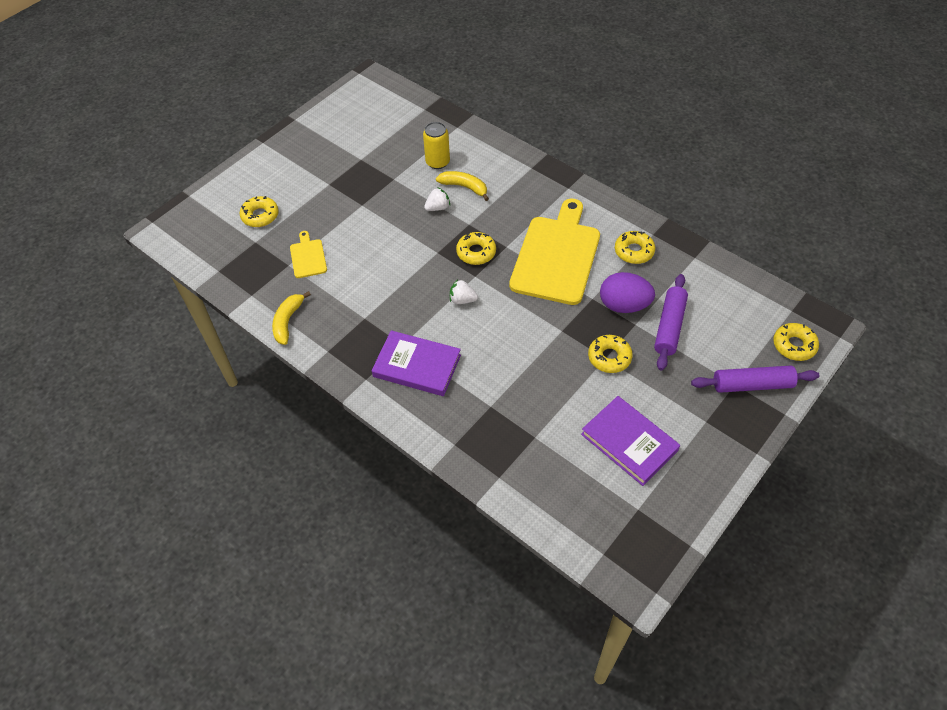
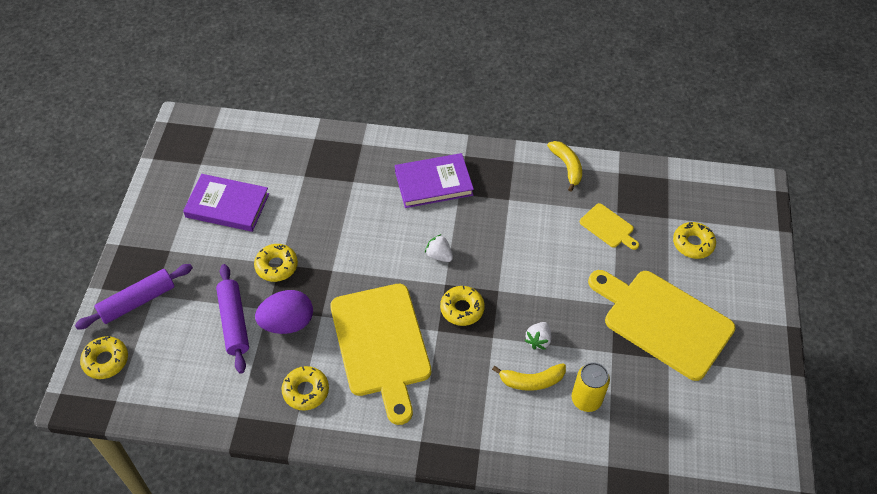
camera: 145 degrees right, 0 degrees up
white strawberry [450,279,478,304] -> white strawberry turned 120 degrees counterclockwise [425,234,453,262]
none -> yellow cutting board [588,270,736,381]

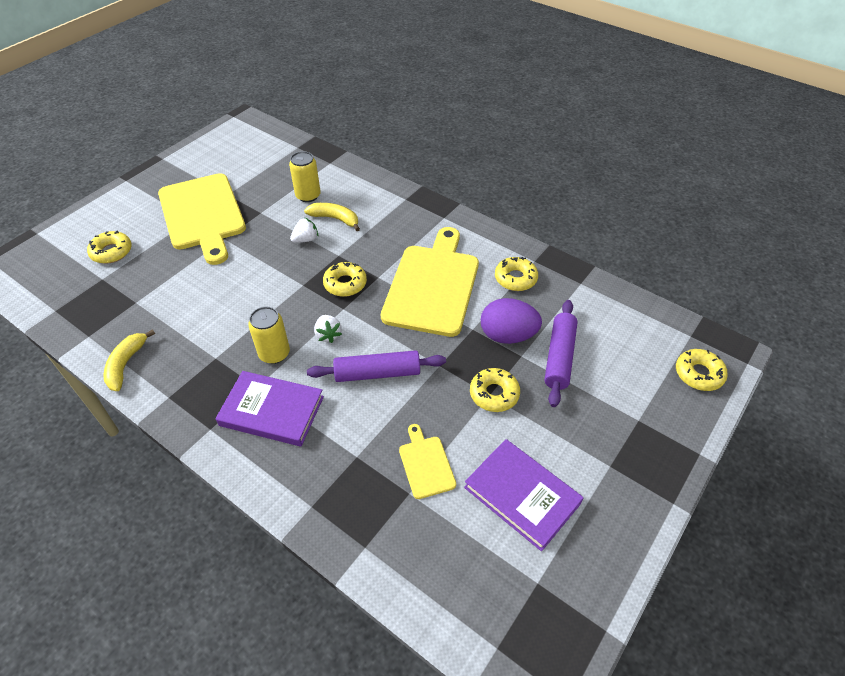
camera: 150 degrees left, 5 degrees down
purple rolling pin [75,264,193,330] -> purple rolling pin moved to [307,350,446,382]
yellow cutting board [580,203,639,250] -> yellow cutting board moved to [399,424,456,499]
none -> yellow can [248,307,290,364]

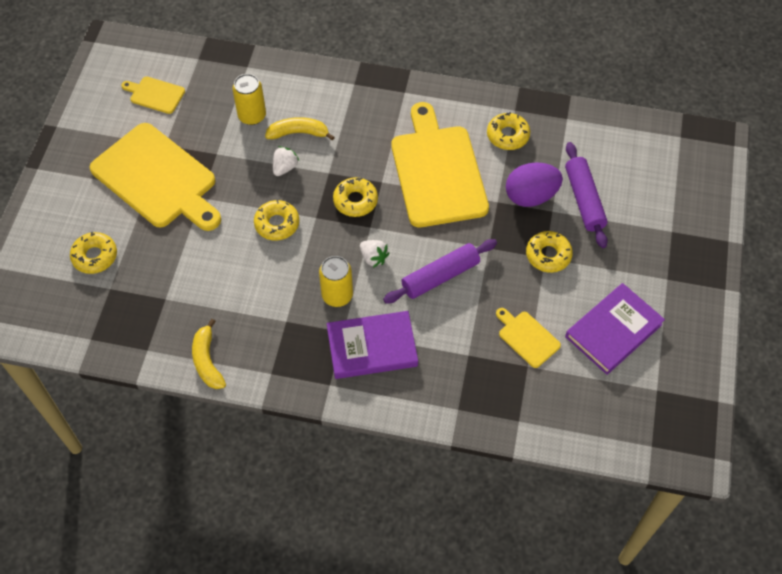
camera: 25 degrees left, 10 degrees up
purple book [464,439,584,551] -> purple book turned 60 degrees counterclockwise [565,283,665,375]
yellow donut [676,349,728,391] -> yellow donut moved to [254,200,299,241]
none -> yellow cutting board [121,76,185,114]

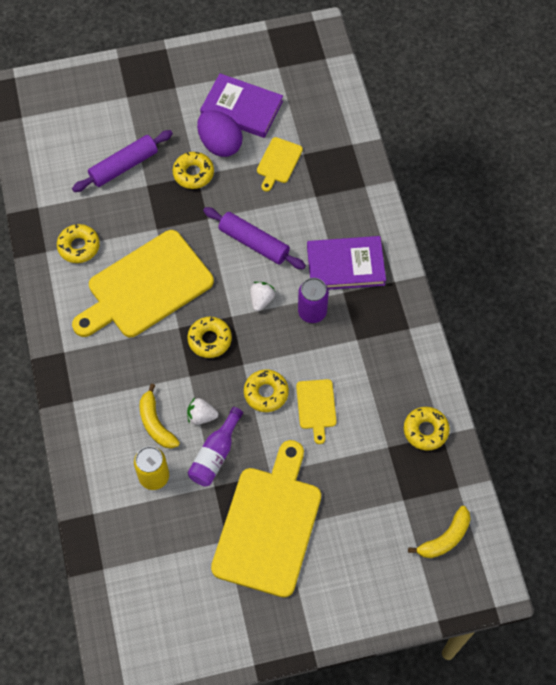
camera: 115 degrees left, 5 degrees up
yellow donut [70,232,117,274] -> yellow donut moved to [404,407,450,451]
yellow cutting board [121,76,185,114] -> yellow cutting board moved to [296,379,337,444]
yellow banana [192,319,226,389] -> yellow banana moved to [408,506,470,558]
yellow can [319,256,353,307] -> purple can [298,278,329,323]
purple book [327,311,418,379] -> purple book turned 60 degrees counterclockwise [307,236,386,290]
purple egg [506,162,563,207] -> purple egg moved to [197,110,243,157]
none -> purple bottle [187,407,243,486]

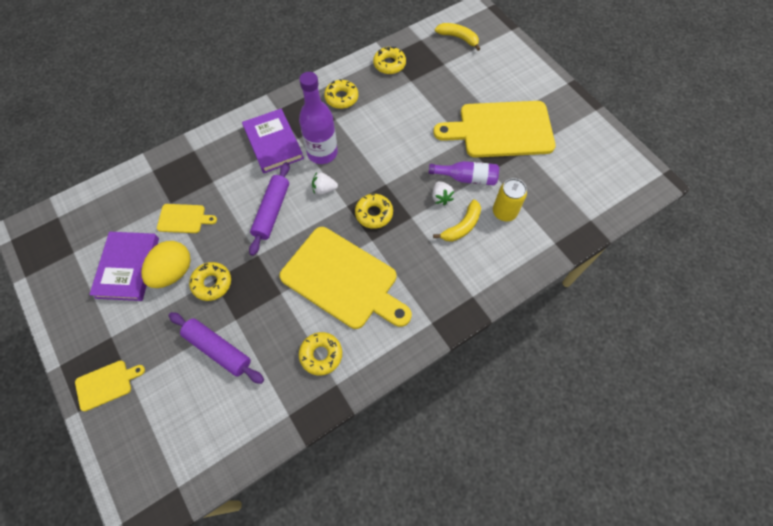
camera: 110 degrees left, 0 degrees up
purple egg [197,110,243,157] -> yellow egg [141,241,191,288]
yellow donut [244,369,289,412] -> yellow donut moved to [324,79,358,109]
yellow cutting board [296,379,337,444] -> yellow cutting board moved to [75,360,145,411]
purple can [298,278,329,323] -> purple bottle [299,72,338,164]

